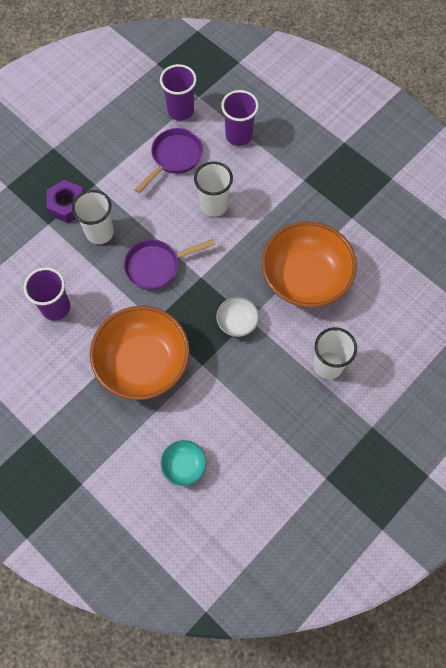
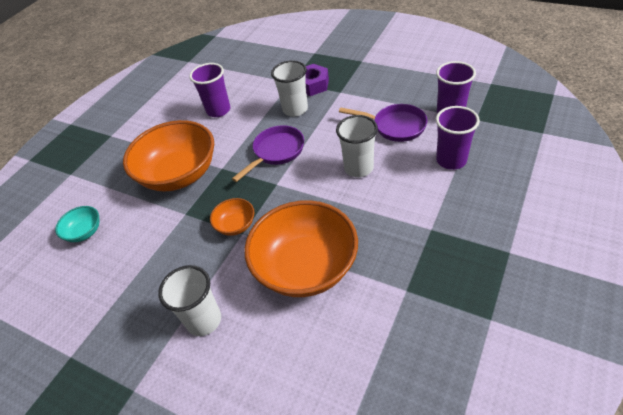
camera: 80 degrees right, 20 degrees down
purple pan [124,239,215,290] -> purple pan turned 75 degrees clockwise [232,125,304,182]
white bowl [216,297,259,337] -> orange bowl [210,198,254,236]

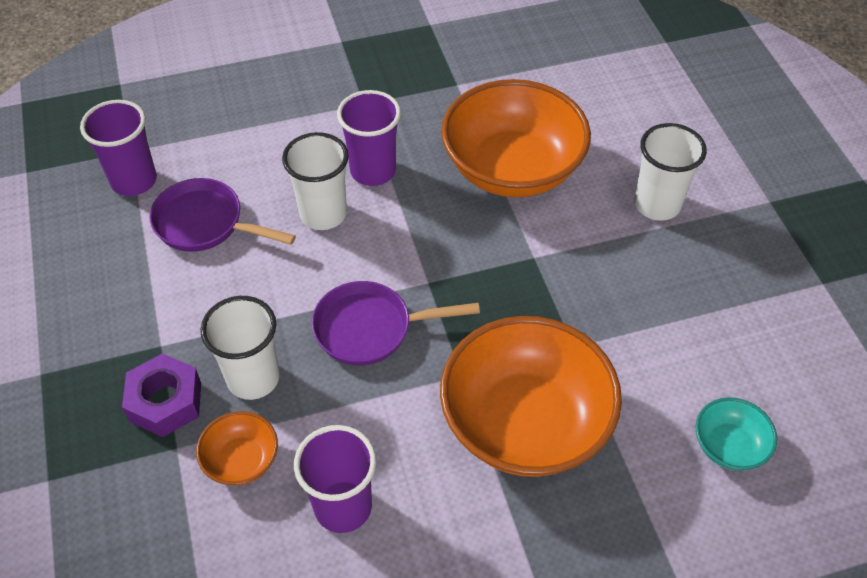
camera: 140 degrees left, 5 degrees up
orange bowl [210,198,254,236] -> orange bowl moved to [196,411,278,486]
purple pan [339,104,427,142] -> purple pan turned 45 degrees counterclockwise [149,178,296,252]
purple cup [436,106,480,170] -> purple cup moved to [337,90,401,186]

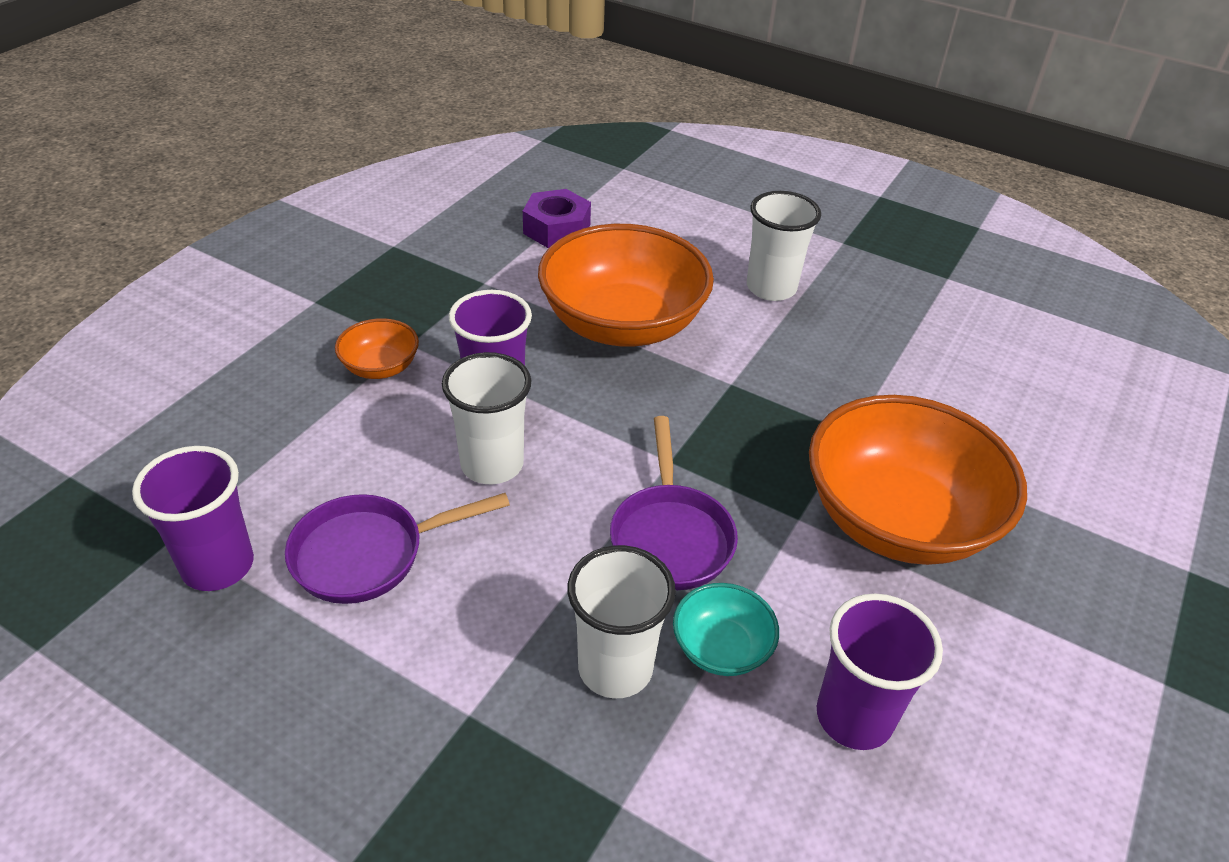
camera: 45 degrees left, 10 degrees down
purple nut [122,353,201,437] -> purple nut moved to [523,189,591,248]
orange bowl [196,411,278,486] -> orange bowl moved to [335,318,419,379]
purple pan [312,281,480,365] -> purple pan turned 45 degrees counterclockwise [610,416,738,590]
turquoise bowl [695,397,777,471] -> turquoise bowl moved to [673,583,779,676]

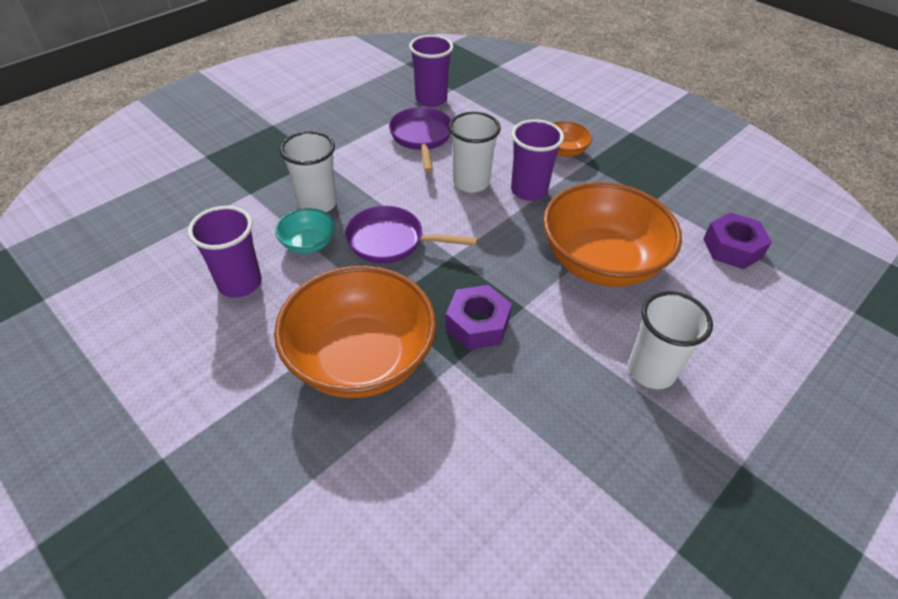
camera: 105 degrees right, 5 degrees up
none -> purple nut [445,285,512,350]

